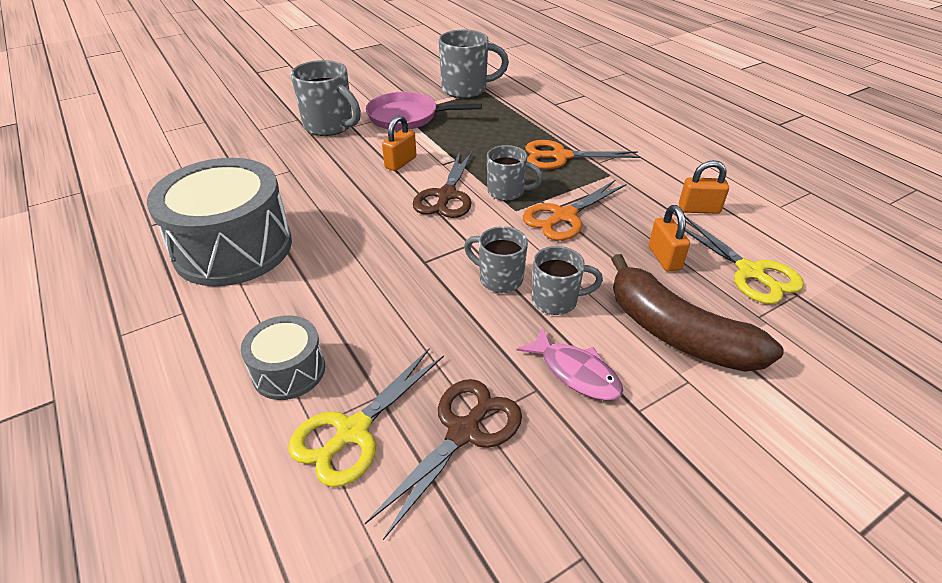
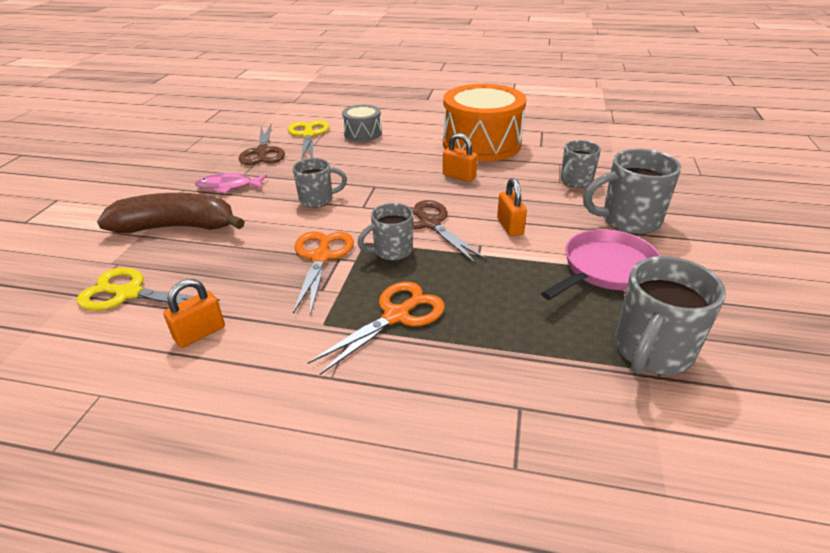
camera: 135 degrees right, 5 degrees down
grey drum [147,158,292,286] -> orange drum [443,84,526,162]
grey mug [532,246,603,315] -> grey mug moved to [561,140,601,188]
orange padlock [649,205,690,272] -> orange padlock moved to [443,133,477,182]

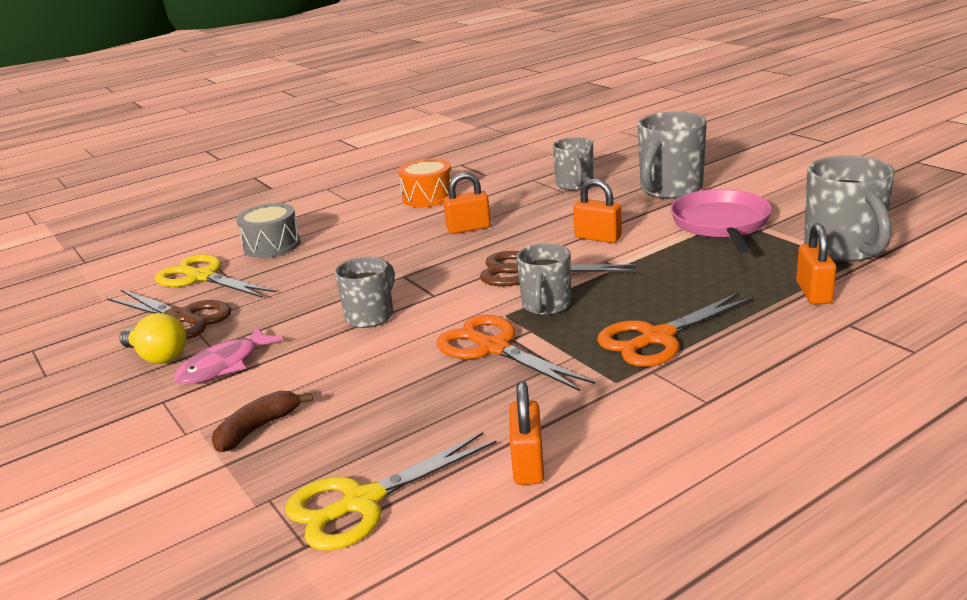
camera: 45 degrees left, 10 degrees down
brown banana [97,193,245,233] -> brown banana [212,391,313,452], size x0.48
orange scissors [308,282,445,375] -> orange scissors turned 120 degrees counterclockwise [597,292,754,367]
orange drum [443,84,526,162] -> orange drum [398,158,452,207], size x0.50
none -> yellow light bulb [119,313,187,364]
none -> orange padlock [796,223,836,304]

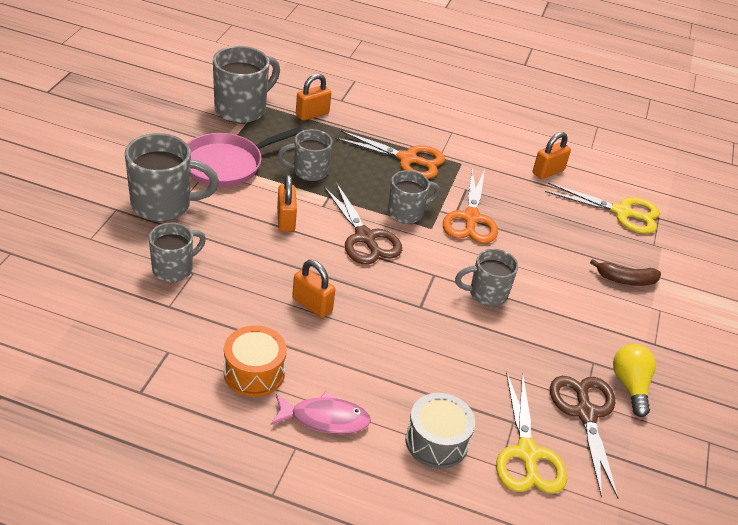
camera: 135 degrees left, 15 degrees up
pink fish [173,327,283,385] -> pink fish moved to [270,391,371,434]
none -> grey mug [277,129,332,181]

